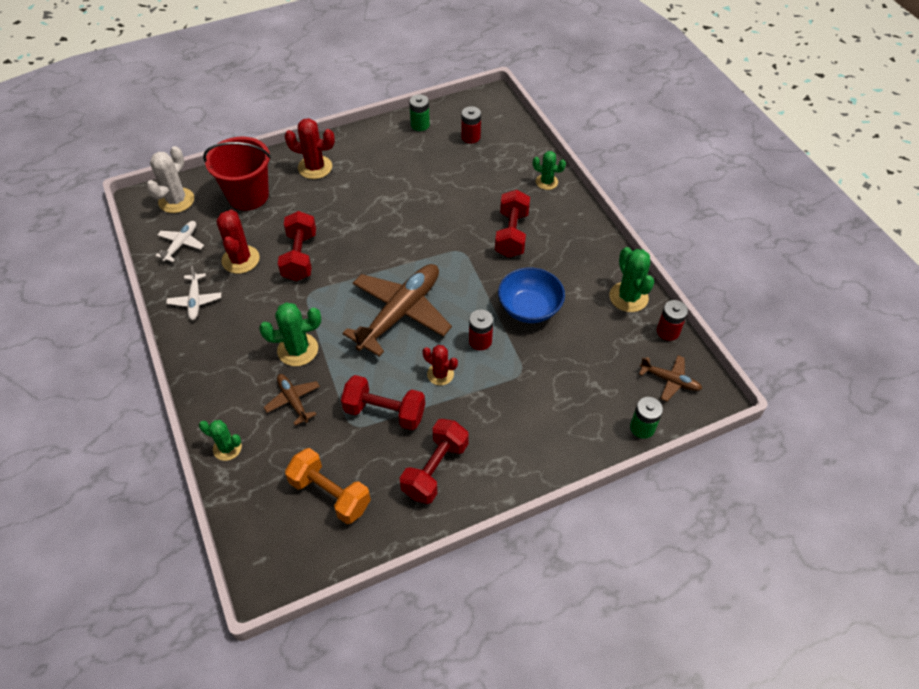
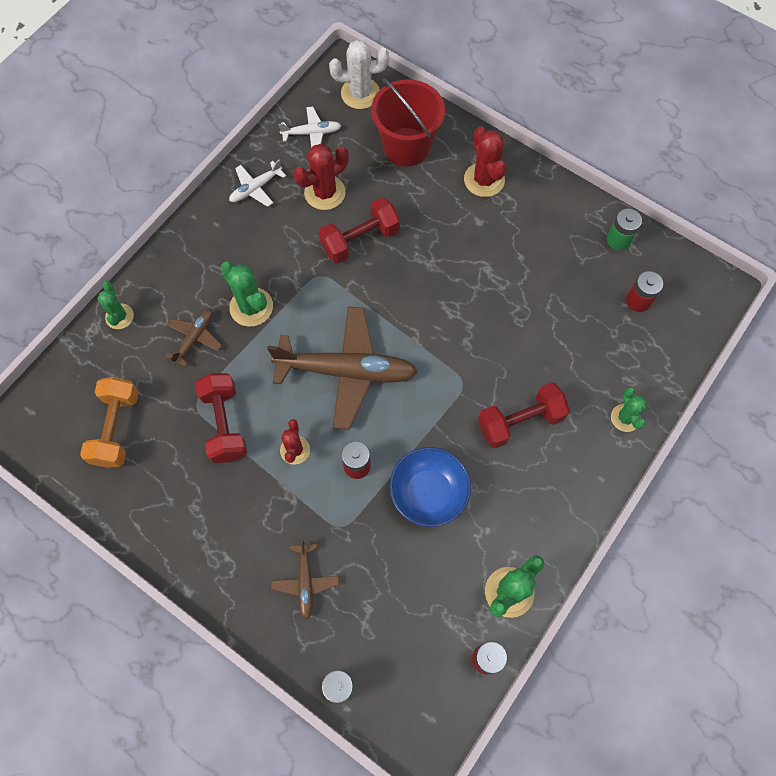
camera: 60 degrees right, 15 degrees up
red dumbbell [400,419,469,504] -> none
brown plane [639,355,702,401] -> brown plane moved to [271,540,339,620]

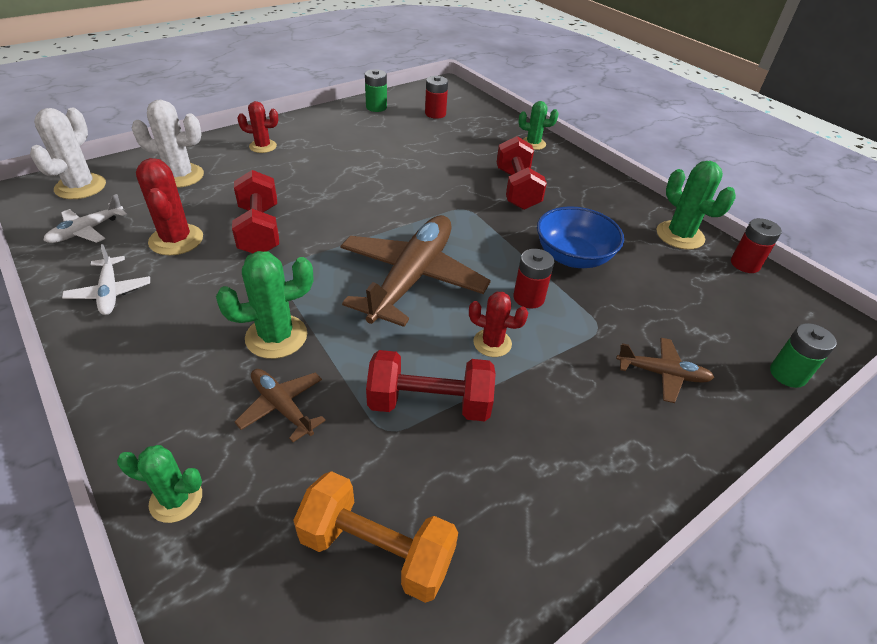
camera: 75 degrees left, 25 degrees down
white plane [278,107,341,148] -> white plane turned 150 degrees counterclockwise [43,194,127,243]
red bucket [371,78,445,167] -> white cactus [132,100,204,188]
red cactus [464,126,506,197] -> red cactus [237,101,278,153], size x0.65

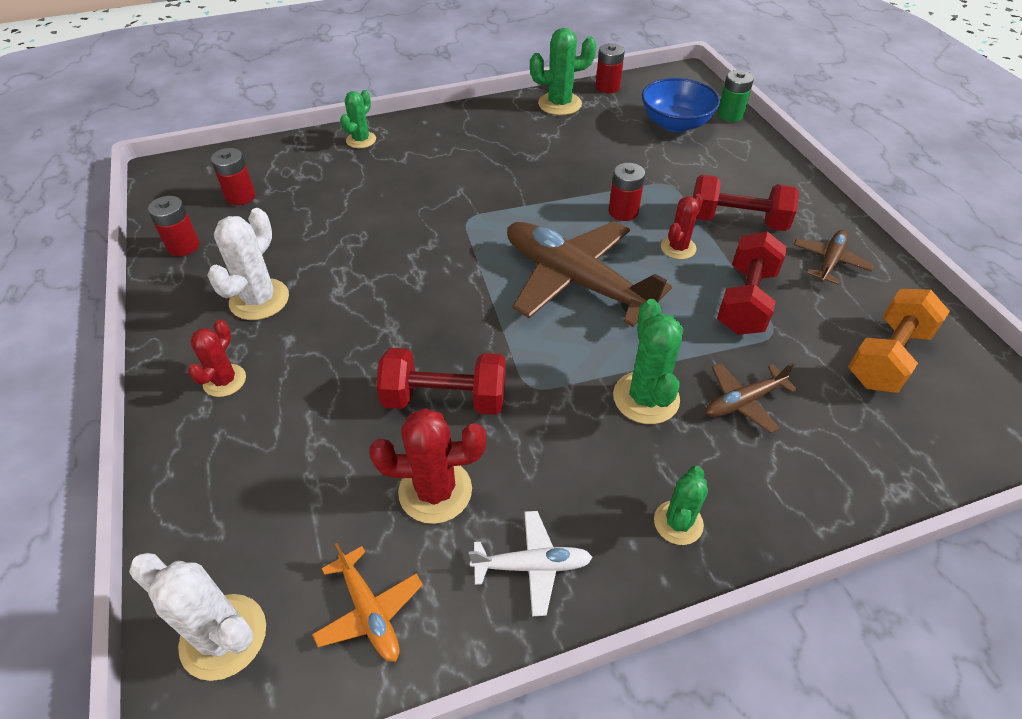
camera: 70 degrees left, 5 degrees up
white plane [43,194,127,243] -> orange plane [312,543,423,662]
green cactus [117,445,202,523] -> green cactus moved to [654,466,708,545]
white cactus [132,100,204,188] -> white cactus moved to [207,208,289,320]
green battery [365,69,387,112] -> red battery [148,196,200,256]
red dumbbell [497,136,547,210] -> red dumbbell moved to [693,174,799,231]
blue bowl [537,206,624,268] -> blue bowl moved to [642,78,720,132]
brown plane [616,338,715,403] -> brown plane moved to [794,230,874,284]

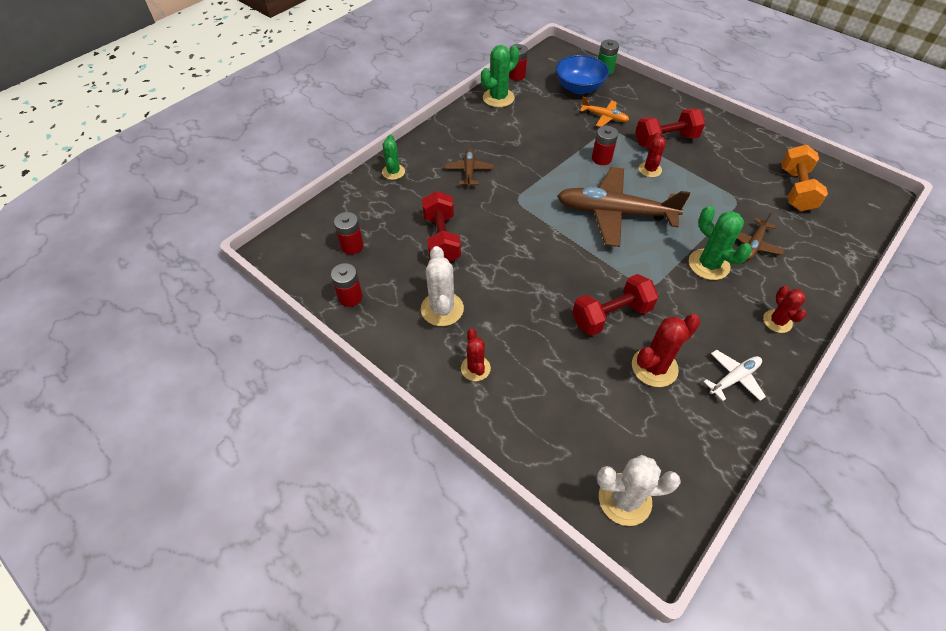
camera: 30 degrees left, 5 degrees up
orange plane [312,543,423,662] -> orange plane moved to [580,96,629,127]
green cactus [654,466,708,545] -> red cactus [763,286,807,333]
red dumbbell [717,231,787,335] -> red dumbbell moved to [422,191,461,262]
brown plane [794,230,874,284] -> brown plane moved to [445,148,494,187]

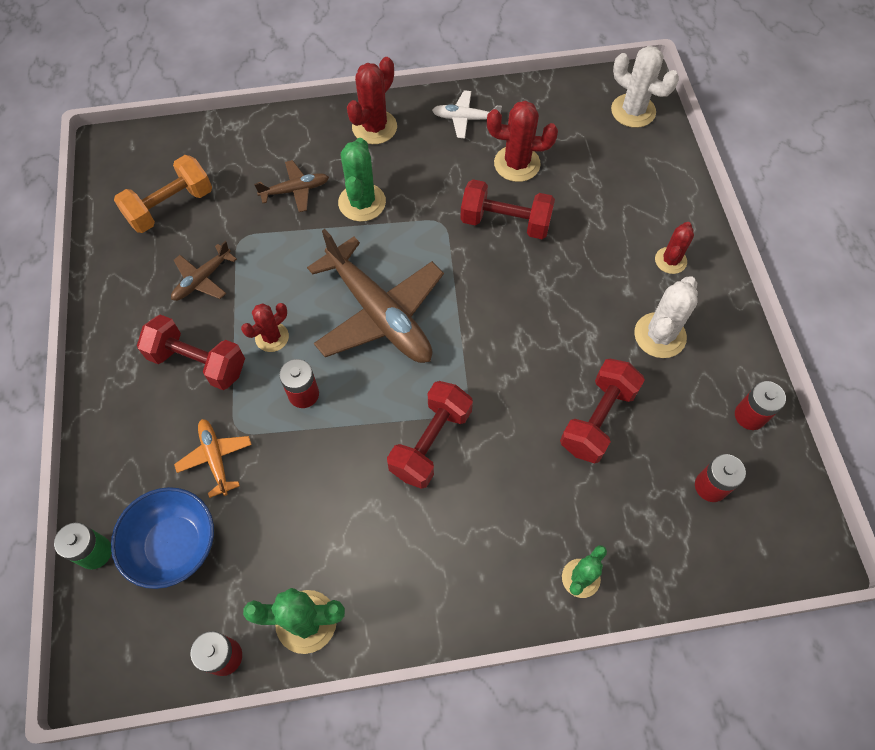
camera: 140 degrees left, 10 degrees up
brown plane [445,148,494,187] -> brown plane moved to [171,241,237,301]
red cactus [763,286,807,333] -> red cactus [347,57,397,144], size x1.55
none -> red dumbbell [387,381,473,489]

